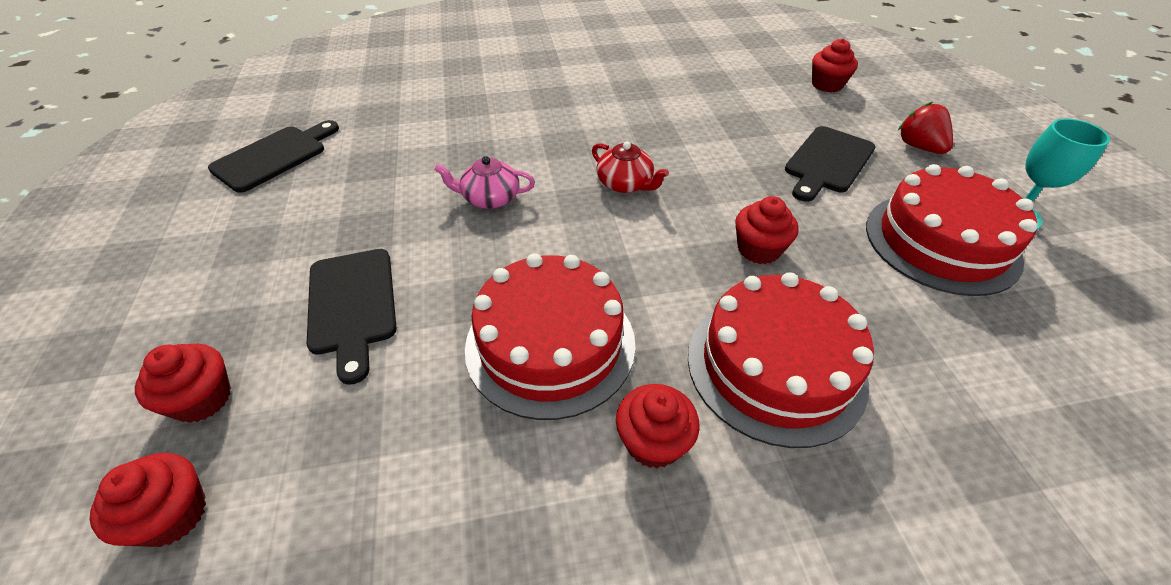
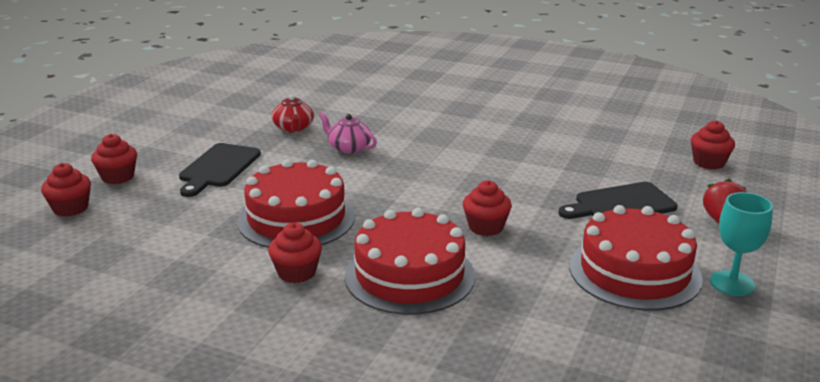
camera: 35 degrees right, 20 degrees down
black cutting board [208,120,339,193] -> none
red teapot [592,141,669,193] -> red teapot moved to [272,95,314,132]

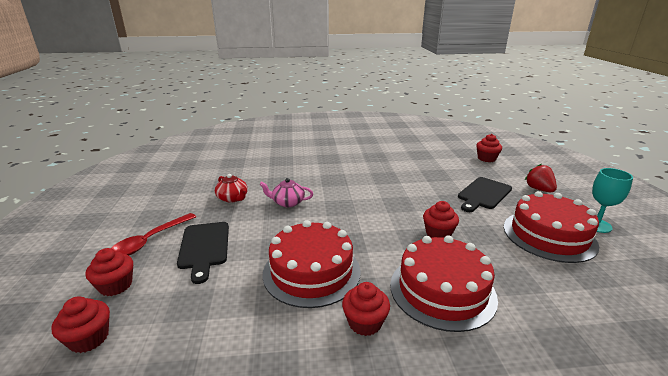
camera: 30 degrees left, 0 degrees up
none -> red spoon [111,213,196,255]

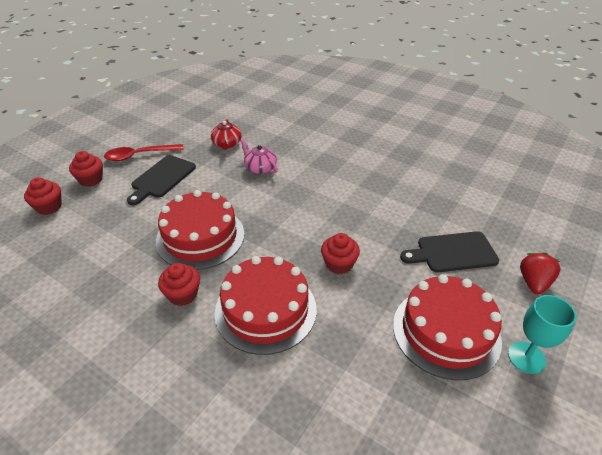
camera: 40 degrees right, 15 degrees up
red cupcake [476,134,502,162] -> none

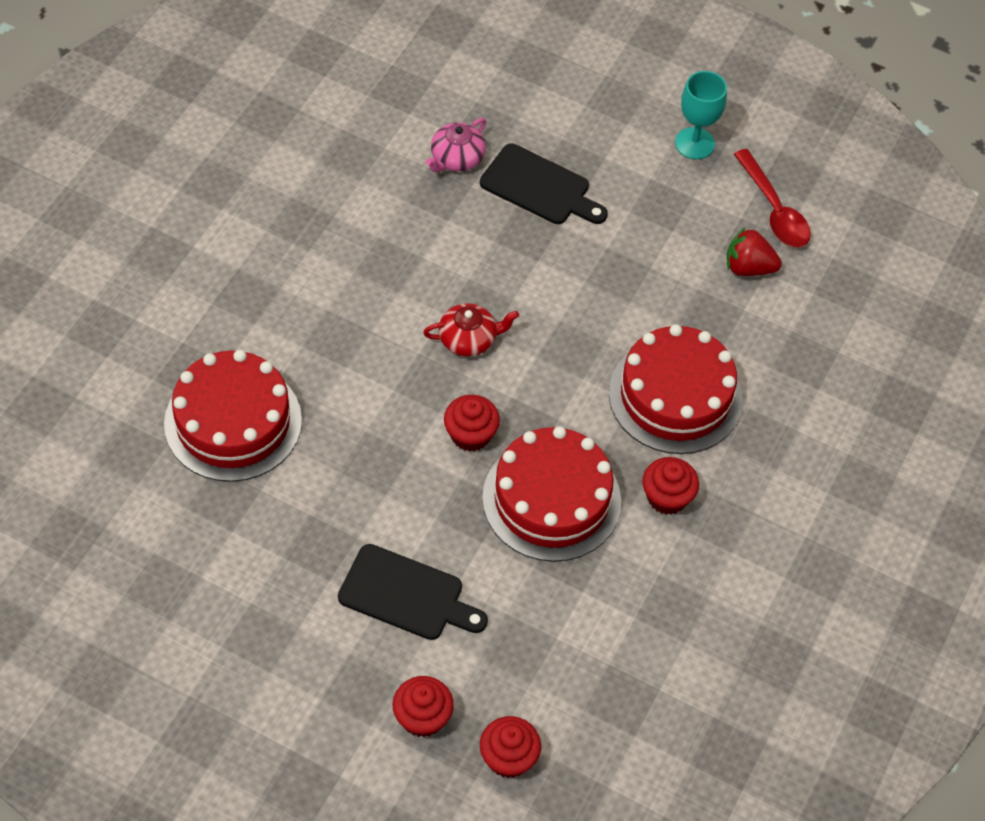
camera: 100 degrees left, 15 degrees up
red spoon [104,144,184,161] -> red spoon moved to [734,149,811,247]
red teapot [211,119,242,150] -> red teapot moved to [423,303,519,356]
pink teapot [241,139,278,174] -> pink teapot moved to [426,118,486,172]
red cupcake [321,233,360,274] -> red cupcake moved to [444,395,500,452]
red cake [393,274,502,381] -> red cake moved to [164,350,302,482]
black cutting board [400,231,499,272] -> black cutting board turned 45 degrees counterclockwise [480,144,608,224]
red strawberry [520,253,561,294] -> red strawberry moved to [727,228,782,276]

